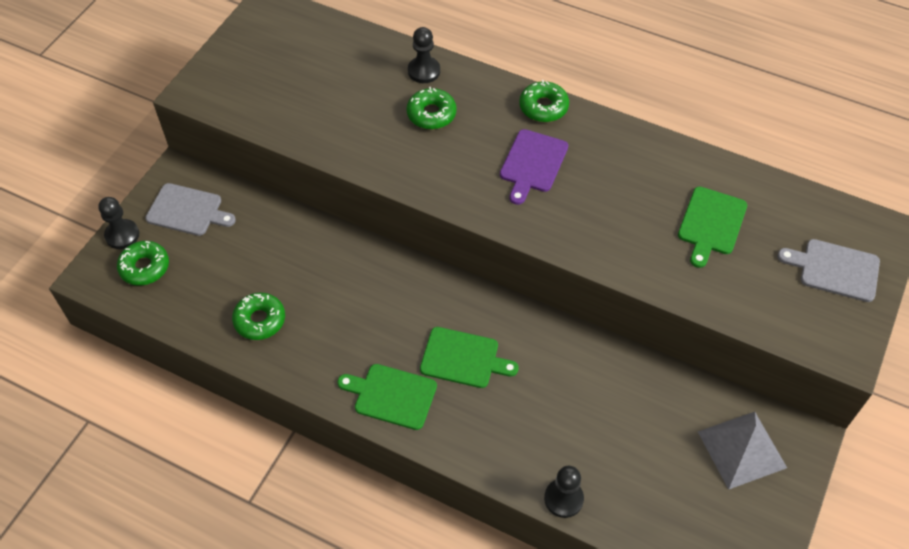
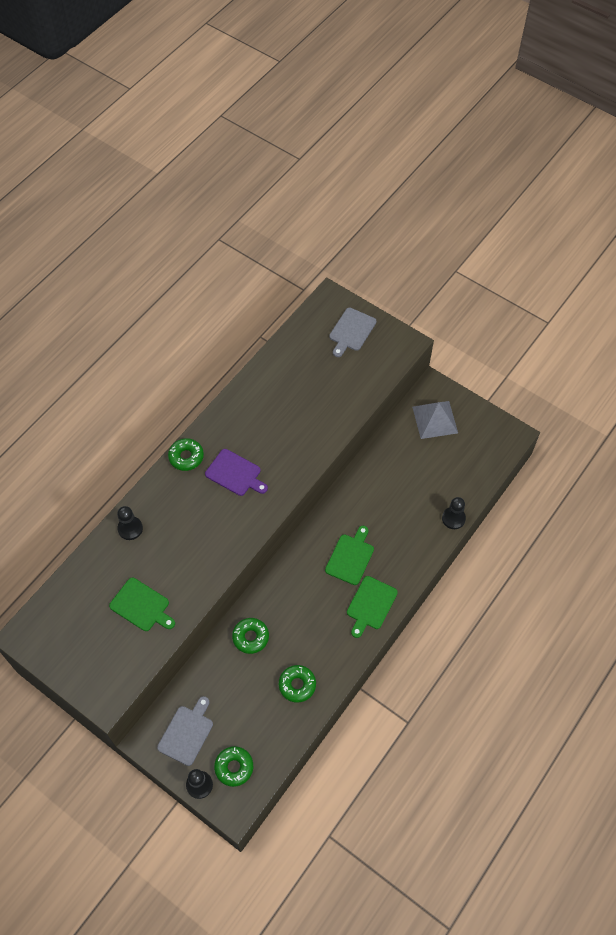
camera: 80 degrees left, 5 degrees up
green donut [406,87,456,129] -> green donut moved to [232,618,269,654]
green cutting board [678,186,747,268] -> green cutting board moved to [109,578,175,631]

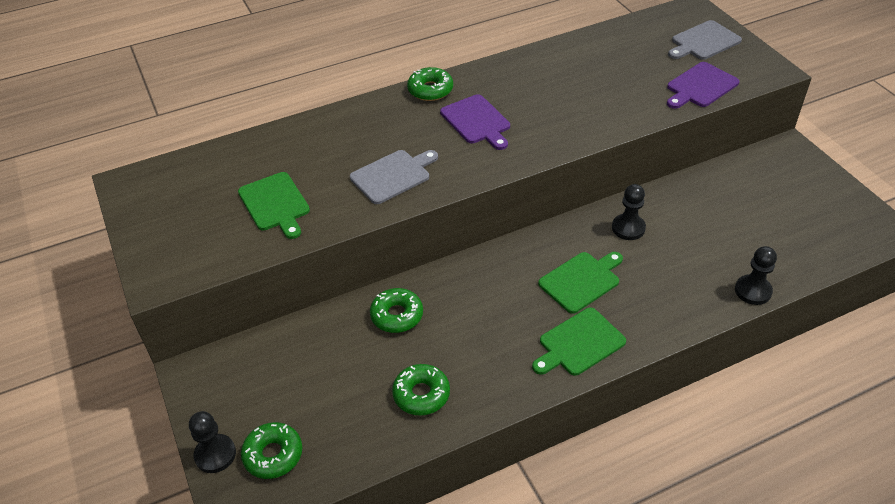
camera: 30 degrees right, 15 degrees down
black pawn [117,506,143,540] -> black pawn moved to [612,184,646,240]
grey cutting board [157,696,213,766] -> grey cutting board moved to [350,150,438,204]
grey pyramid [412,401,458,439] -> none
none -> purple cutting board [667,62,740,109]

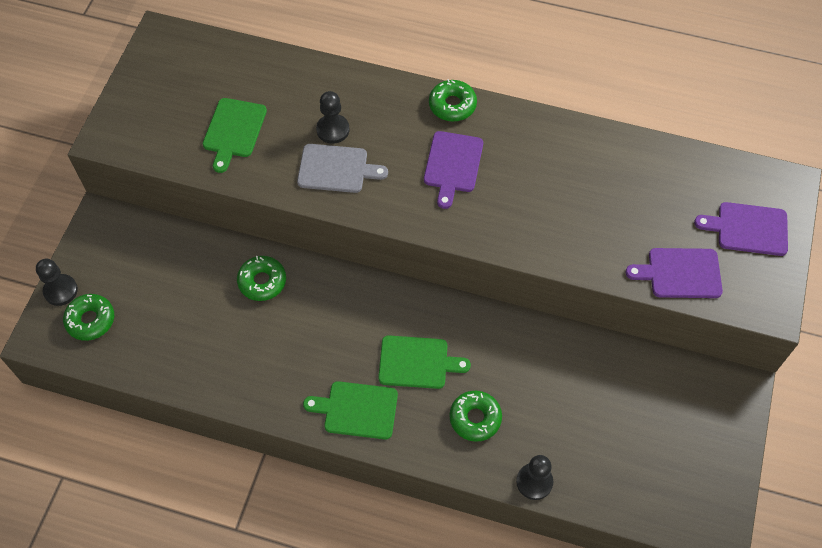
camera: 40 degrees right, 15 degrees up
green donut [392,364,450,416] -> green donut moved to [449,391,502,442]
black pawn [612,184,646,240] -> black pawn moved to [316,91,349,144]
grey cutting board [668,20,742,60] -> purple cutting board [694,202,788,256]

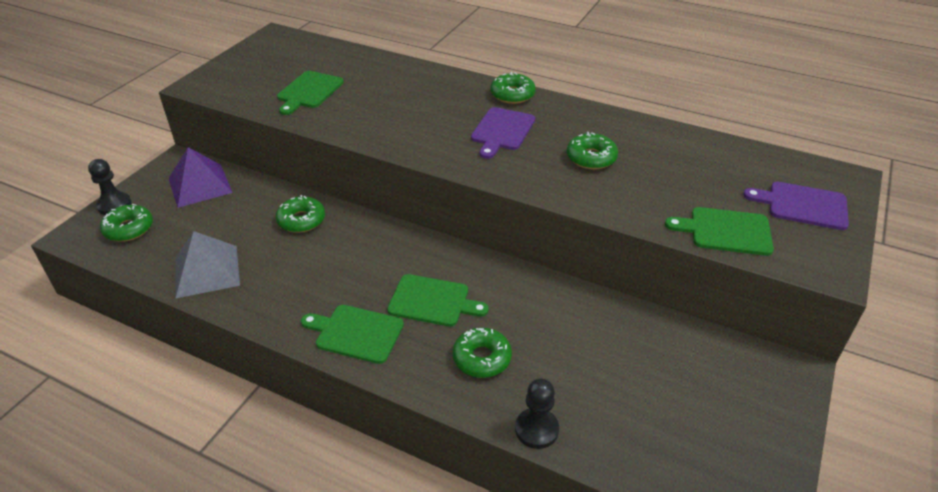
camera: 10 degrees right, 20 degrees down
grey cutting board [297,144,388,193] -> none
black pawn [316,91,349,144] -> none
purple cutting board [625,248,723,298] -> green cutting board [665,207,774,256]
none -> purple pyramid [168,147,233,208]
none -> grey pyramid [175,231,240,299]
none -> green donut [567,132,618,169]

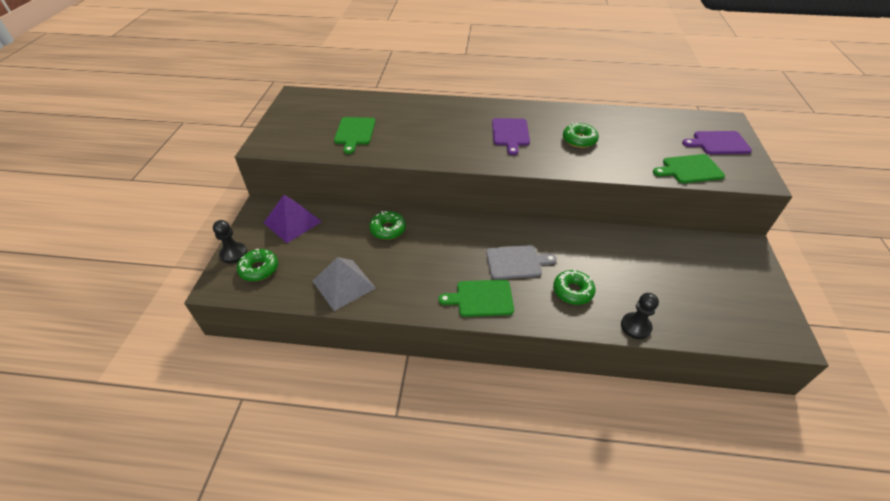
camera: 20 degrees left, 5 degrees up
green cutting board [387,274,489,327] -> grey cutting board [486,245,557,280]
green donut [490,72,536,104] -> none

